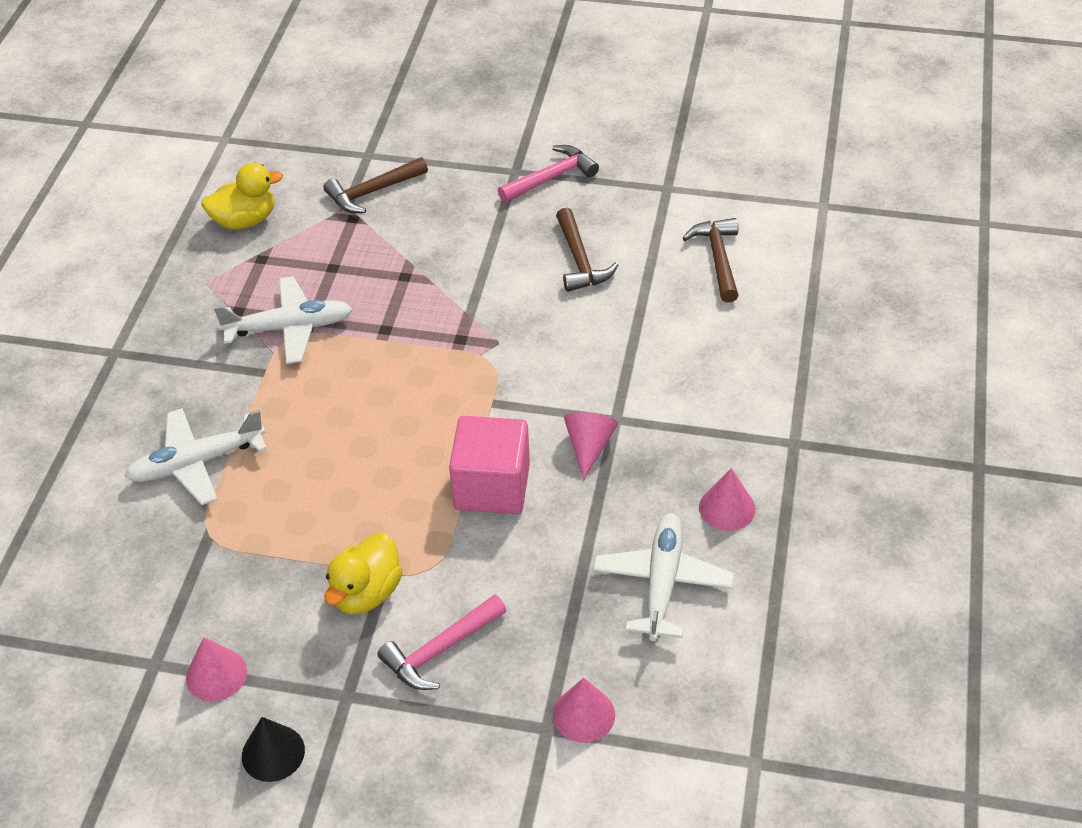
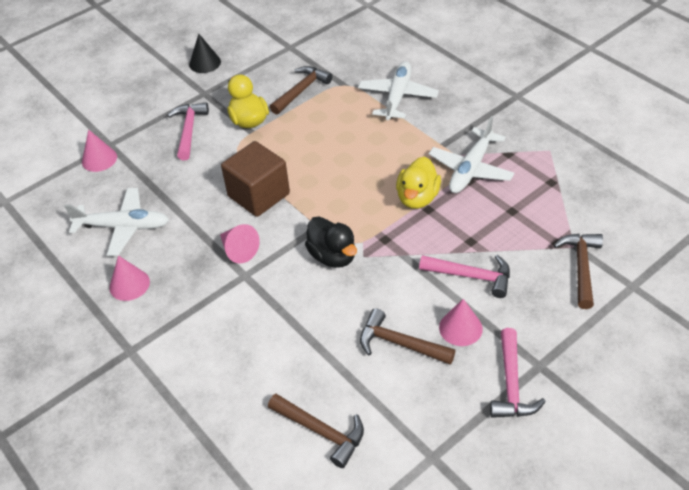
camera: 130 degrees right, 0 degrees up
pink cone [186,637,247,701] -> pink cone moved to [439,299,483,346]
yellow duck [201,163,283,229] -> yellow duck moved to [396,157,441,209]
pink cube [449,416,530,514] -> brown cube [221,141,290,217]
white plane [593,513,734,641] -> white plane turned 45 degrees counterclockwise [64,188,169,256]
none -> brown hammer [270,66,332,115]
none -> black duck [305,217,357,268]
none -> pink hammer [419,255,510,298]

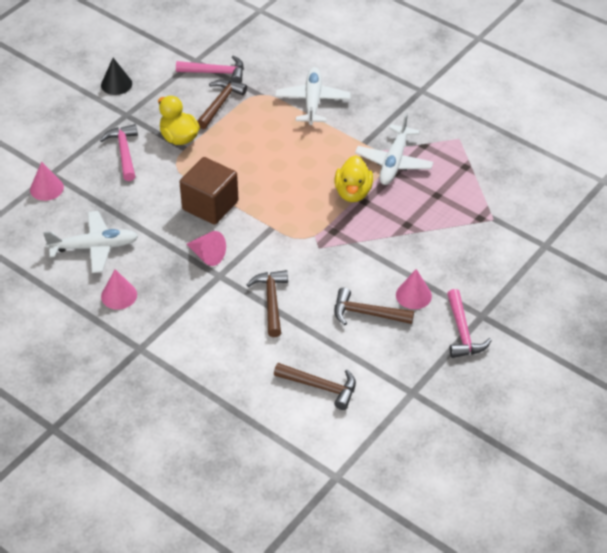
camera: 15 degrees left, 0 degrees up
black duck [305,217,357,268] -> none
pink hammer [419,255,510,298] -> pink hammer moved to [176,55,244,83]
brown hammer [554,234,603,309] -> brown hammer moved to [247,270,288,337]

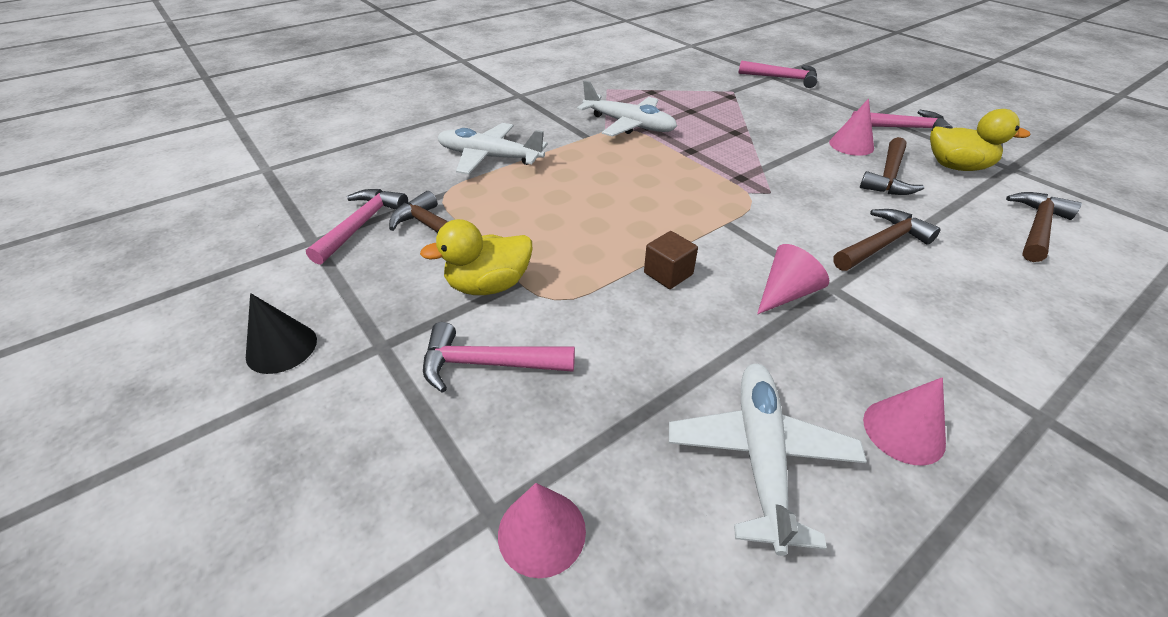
camera: 75 degrees left, 5 degrees down
brown cube [180,157,239,225] -> brown cube [644,231,698,289], size x0.51
brown hammer [247,270,288,337] -> brown hammer turned 135 degrees clockwise [833,209,941,271]
yellow duck [335,155,373,202] -> yellow duck moved to [930,109,1030,171]
none -> pink hammer [738,60,817,88]

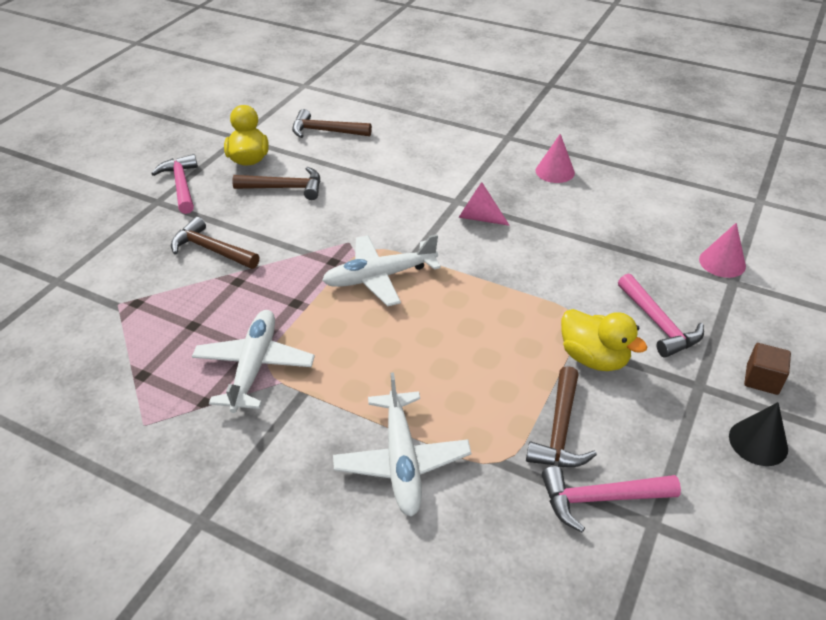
camera: 115 degrees left, 0 degrees up
brown cube [644,231,698,289] -> brown cube moved to [744,343,791,395]
white plane [669,363,867,556] -> white plane moved to [322,234,441,307]
pink hammer [738,60,817,88] -> none
pink cone [829,99,874,156] -> none
brown hammer [833,209,941,271] -> brown hammer moved to [171,217,259,269]

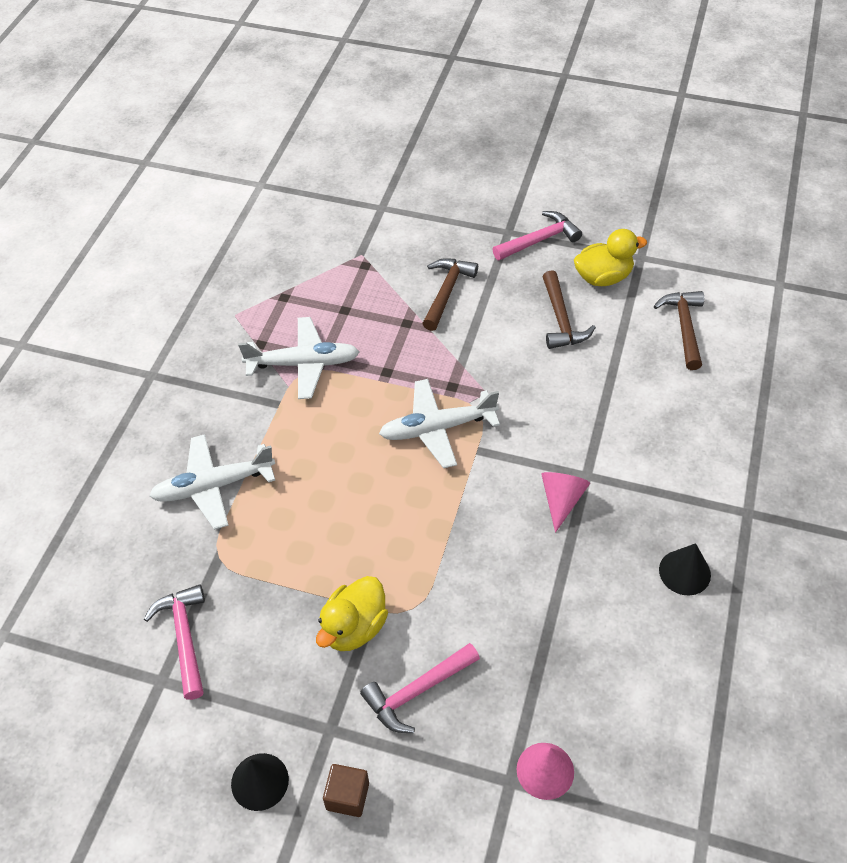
camera: 80 degrees right, 10 degrees up
white plane [322,234,441,307] -> white plane turned 75 degrees counterclockwise [379,379,500,468]
brown hammer [526,366,597,467] -> none
pink cone [535,134,575,183] -> black cone [659,543,711,596]

